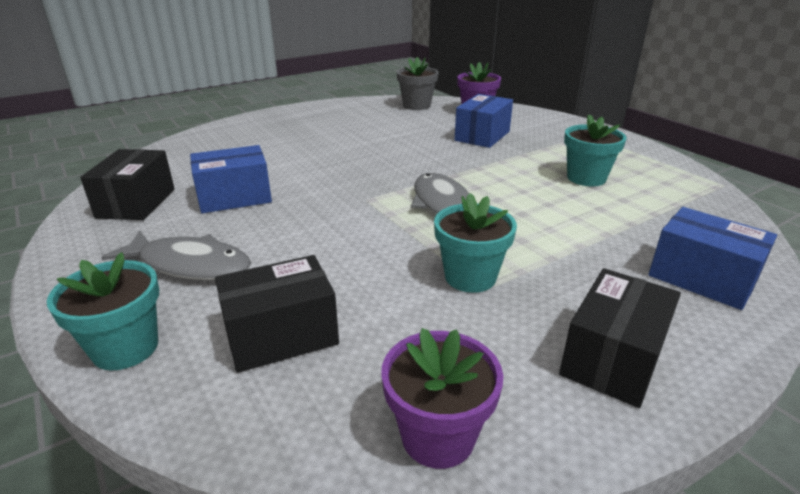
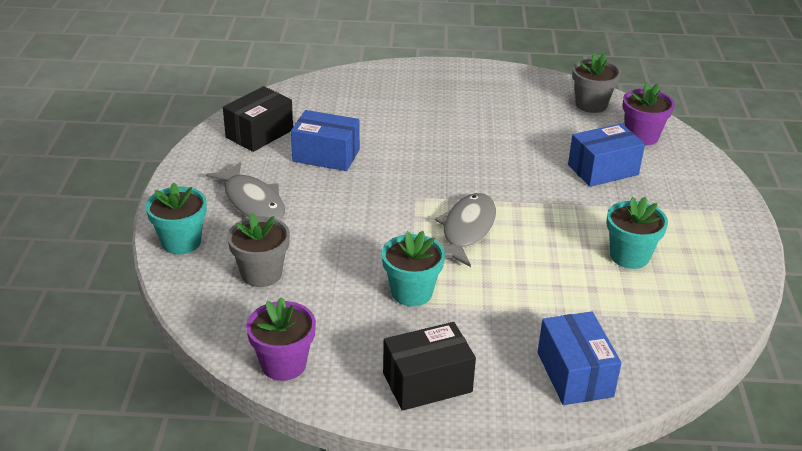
camera: 35 degrees right, 5 degrees up
black box [215,255,339,373] -> grey flower pot [227,213,290,287]

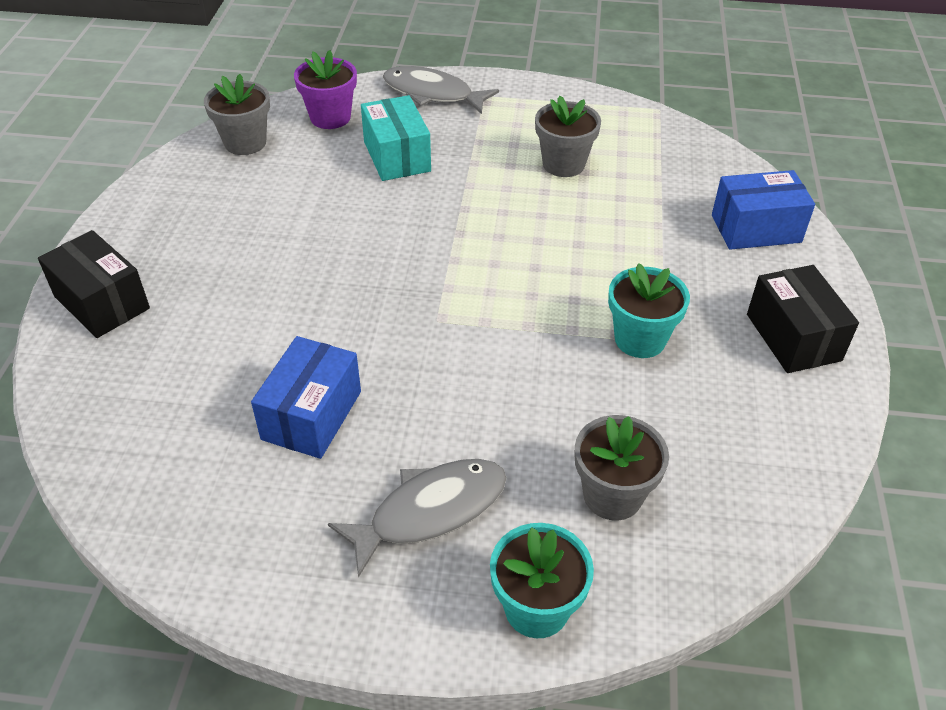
camera: 85 degrees left, 10 degrees up
black box [223,86,293,152] -> black box moved to [38,230,150,338]
purple flower pot [246,297,316,381] -> none
grey fish [435,193,496,267] -> grey fish moved to [383,66,499,114]
blue box [568,123,645,187] -> turquoise box [361,95,431,181]
turquoise flower pot [606,197,668,269] -> grey flower pot [535,96,601,177]

